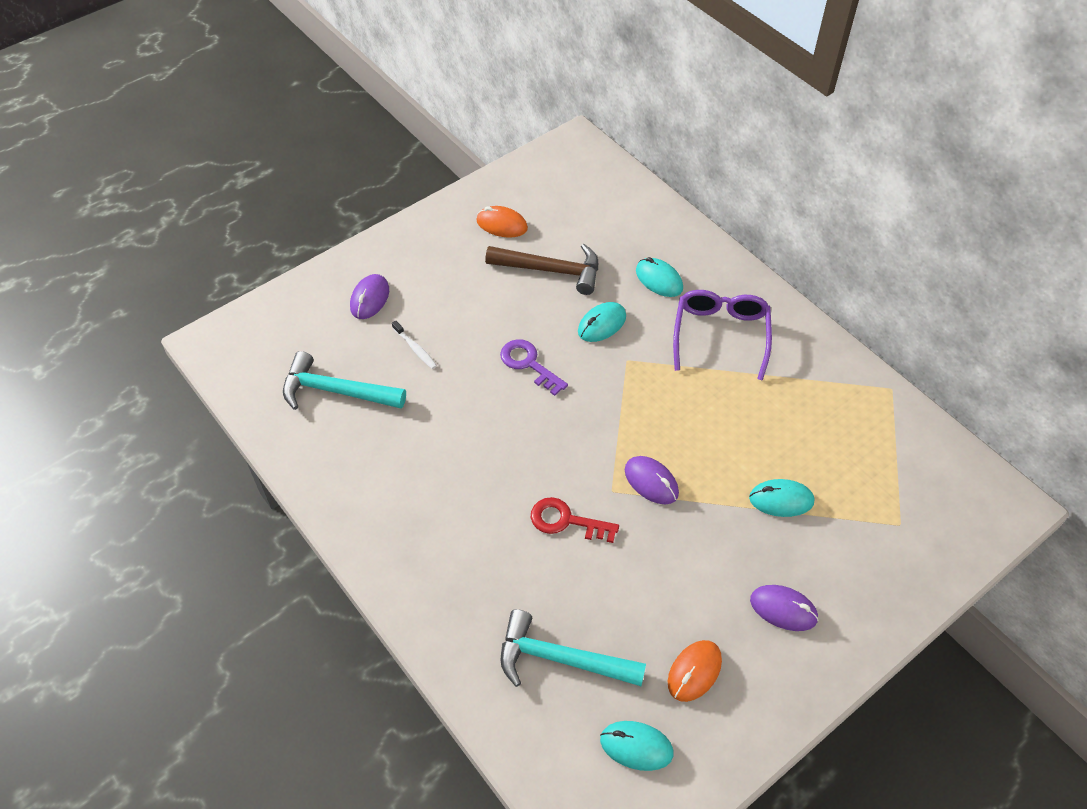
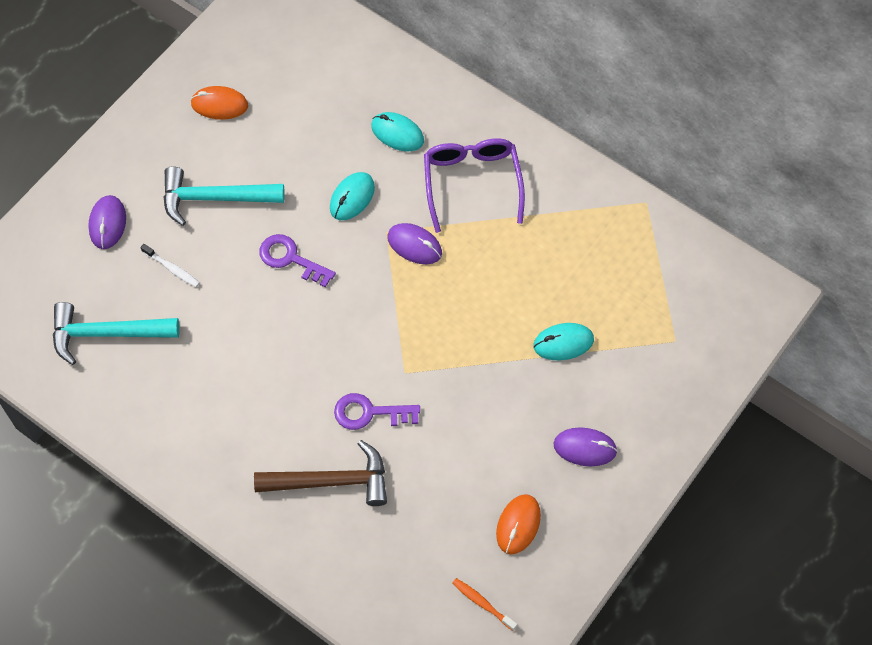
camera: 15 degrees left, 10 degrees up
brown hammer [485,244,598,295] -> brown hammer moved to [254,440,387,506]
turquoise hammer [501,609,646,687] -> turquoise hammer moved to [163,167,285,226]
red key [531,497,619,543] -> purple key [334,393,420,430]
turquoise mouse [600,721,673,771] -> orange toothbrush [452,578,517,631]
purple mouse [625,456,679,504] -> purple mouse moved to [387,223,442,264]

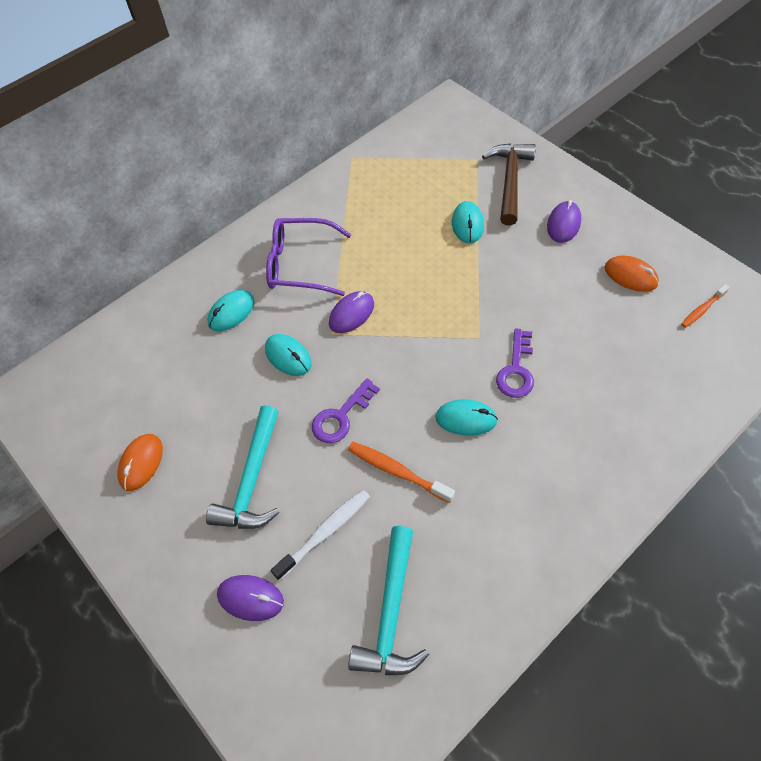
camera: 75 degrees left, 5 degrees down
white toothbrush [140,244,200,287] -> white toothbrush [271,490,370,581], size x1.57
brown hammer [254,440,387,506] -> brown hammer moved to [482,143,536,226]
none -> orange toothbrush [348,442,455,503]
none -> turquoise mouse [435,399,498,436]

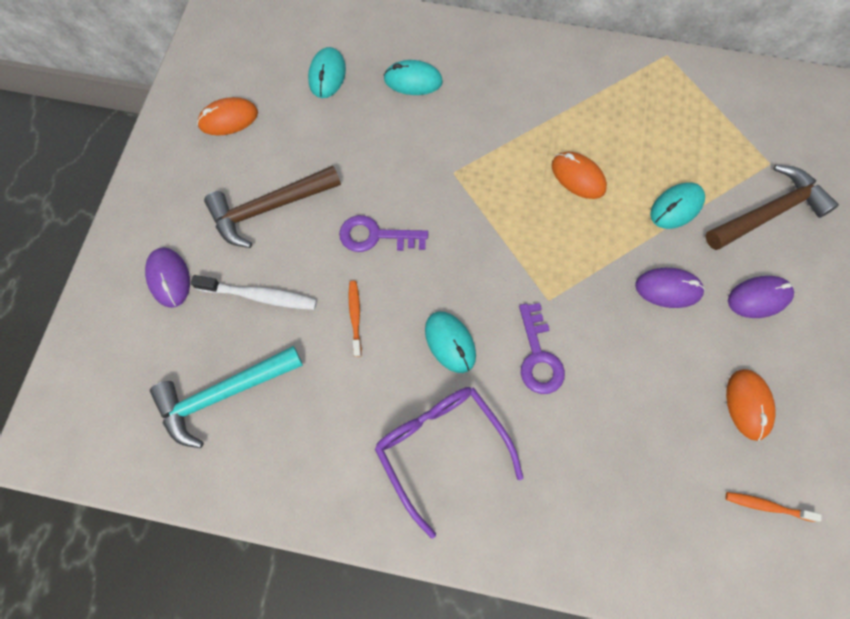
camera: 50 degrees right, 10 degrees up
turquoise hammer [206,406,279,529] -> brown hammer [204,165,341,248]
turquoise mouse [265,334,312,376] -> turquoise mouse moved to [308,47,346,98]
purple glasses [266,218,352,296] -> purple glasses moved to [375,387,523,539]
purple mouse [329,291,374,333] -> purple mouse moved to [635,268,705,308]
orange toothbrush [348,442,455,503] -> orange toothbrush [349,281,362,357], size x0.64
purple key [496,329,534,398] -> purple key turned 75 degrees counterclockwise [519,303,565,394]
none -> orange mouse [552,152,607,199]

